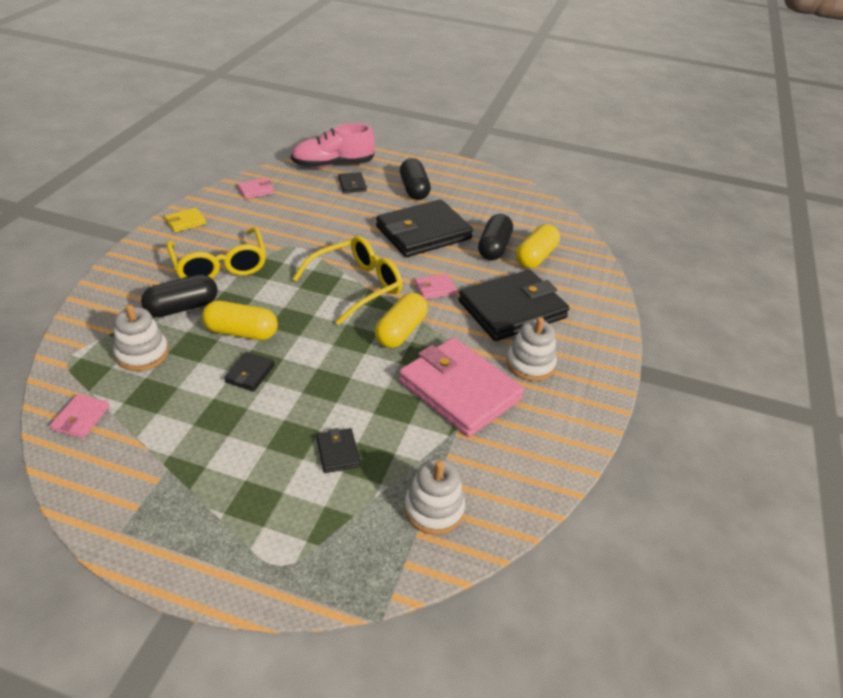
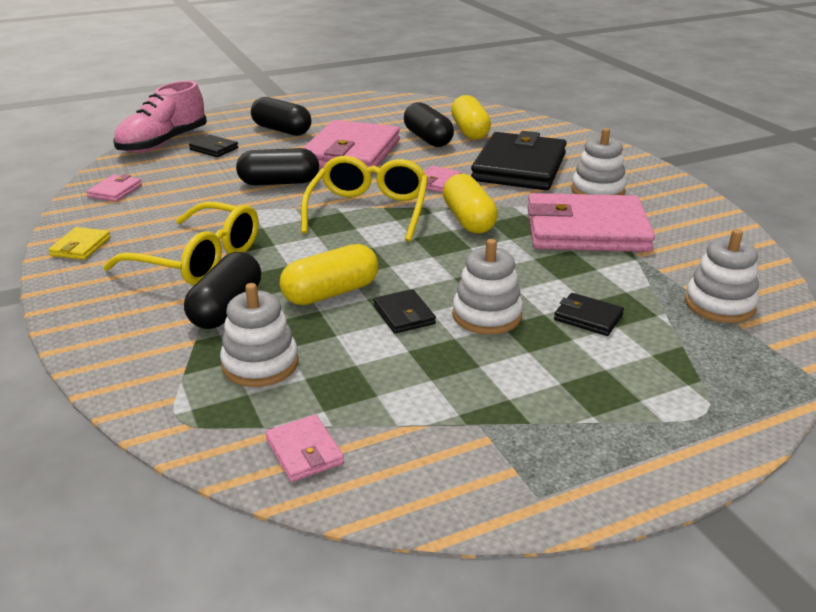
camera: 40 degrees left, 10 degrees down
black wallet [376,199,473,257] -> pink wallet [303,120,400,174]
none -> black capsule [236,148,319,185]
none -> white stacking toy [452,239,523,335]

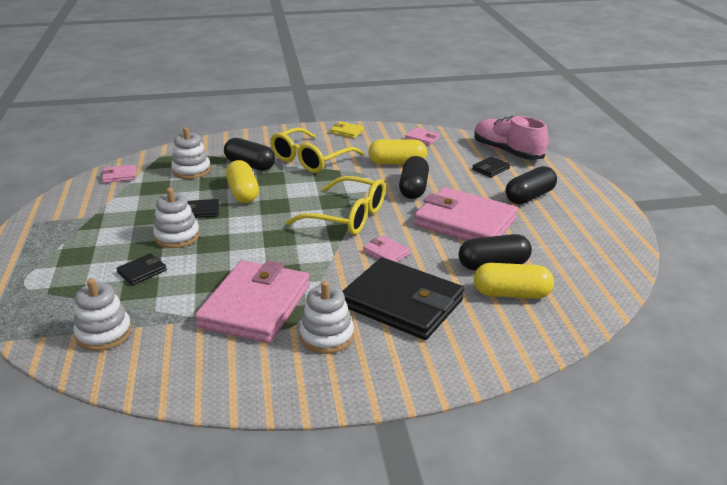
camera: 105 degrees right, 0 degrees up
yellow capsule [443,174,498,233] -> yellow capsule moved to [368,139,427,164]

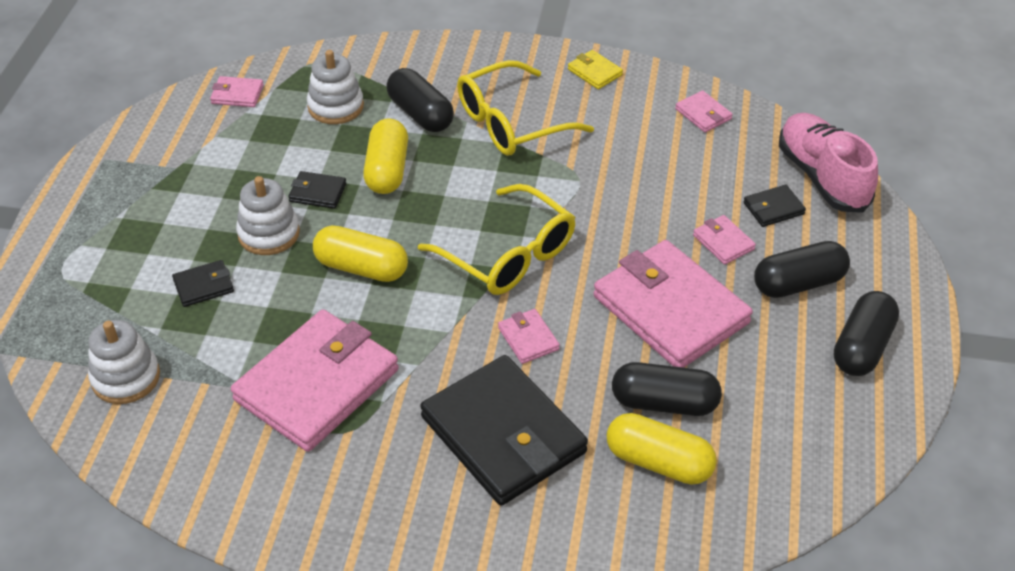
camera: 20 degrees right, 15 degrees up
white stacking toy [299,281,354,354] -> none
yellow capsule [368,139,427,164] -> yellow capsule moved to [313,225,408,282]
black capsule [399,156,429,199] -> black capsule moved to [834,291,899,376]
none -> pink wallet [693,215,756,265]

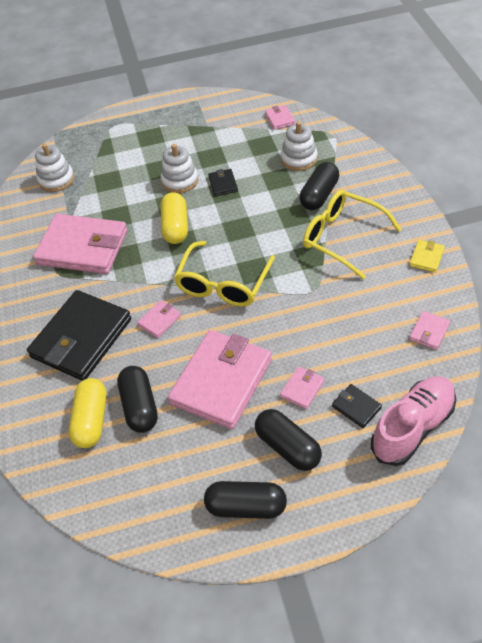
camera: 70 degrees right, 5 degrees up
black wallet [172,260,234,307] -> none
yellow capsule [363,118,408,194] -> none

